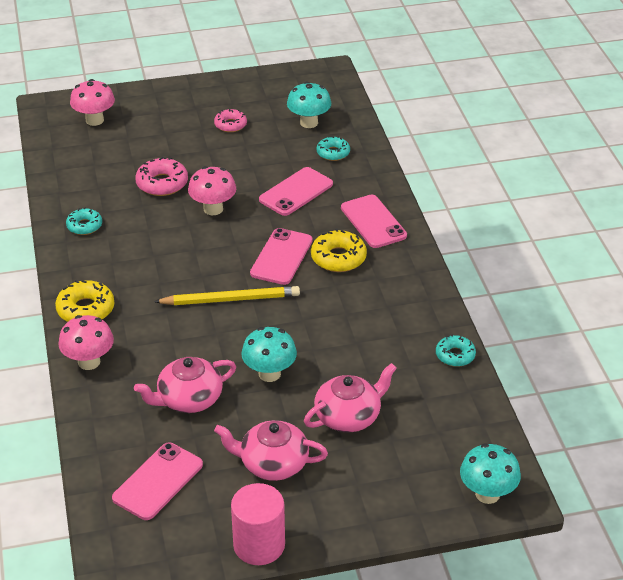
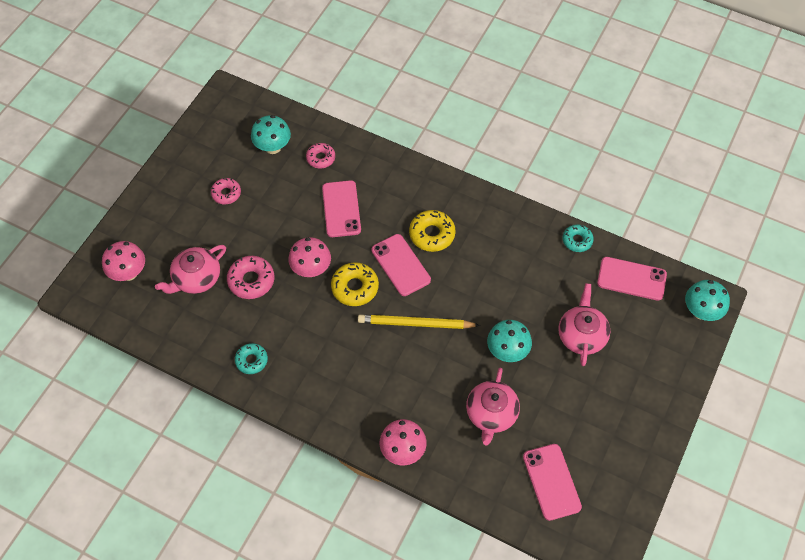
camera: 50 degrees left, 20 degrees up
yellow donut [55,280,114,322] -> yellow donut moved to [331,262,379,306]
yellow pencil [154,286,300,305] -> yellow pencil turned 120 degrees counterclockwise [358,315,480,329]
pink teapot [214,420,328,481] -> pink teapot moved to [155,245,226,294]
pink cylinder [231,483,285,565] -> none
turquoise donut [317,136,350,161] -> pink donut [306,143,335,169]
pink phone [341,195,407,248] -> pink phone moved to [597,257,667,301]

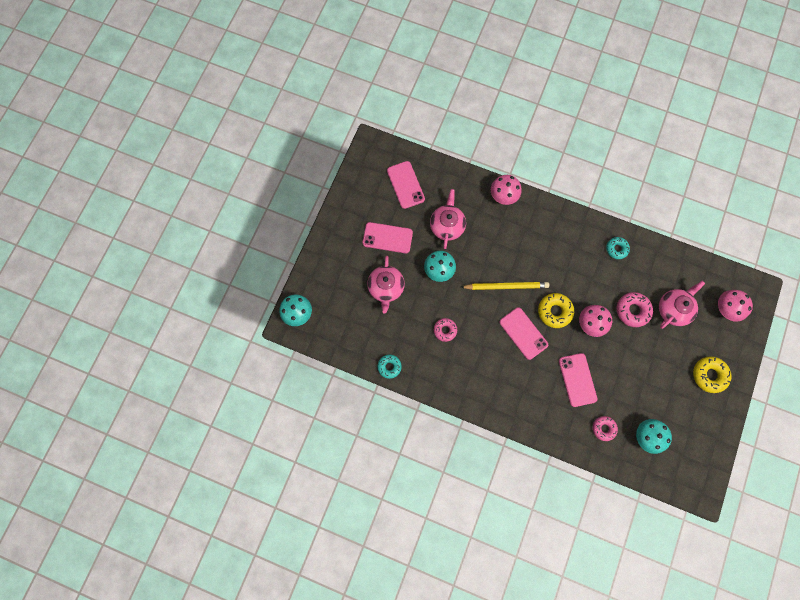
camera: 175 degrees right, 15 degrees up
pink donut [211,178,241,204] -> pink donut moved to [434,318,457,342]
yellow donut [409,210,456,252] -> yellow donut moved to [693,356,731,393]
pink phone [597,257,667,301] -> pink phone moved to [363,222,413,253]

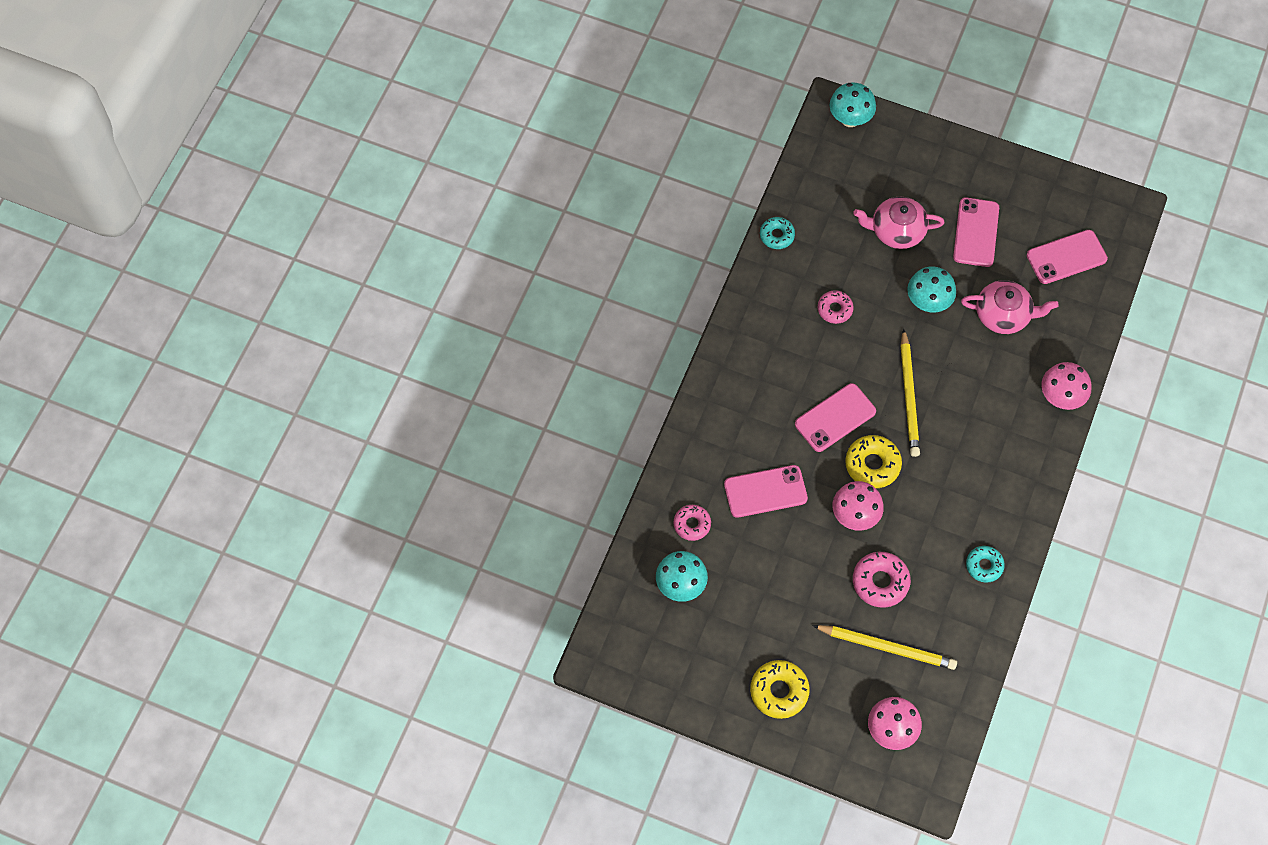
camera: 90 degrees right, 10 degrees down
pink teapot [659,281,705,329] -> yellow pencil [812,625,957,670]

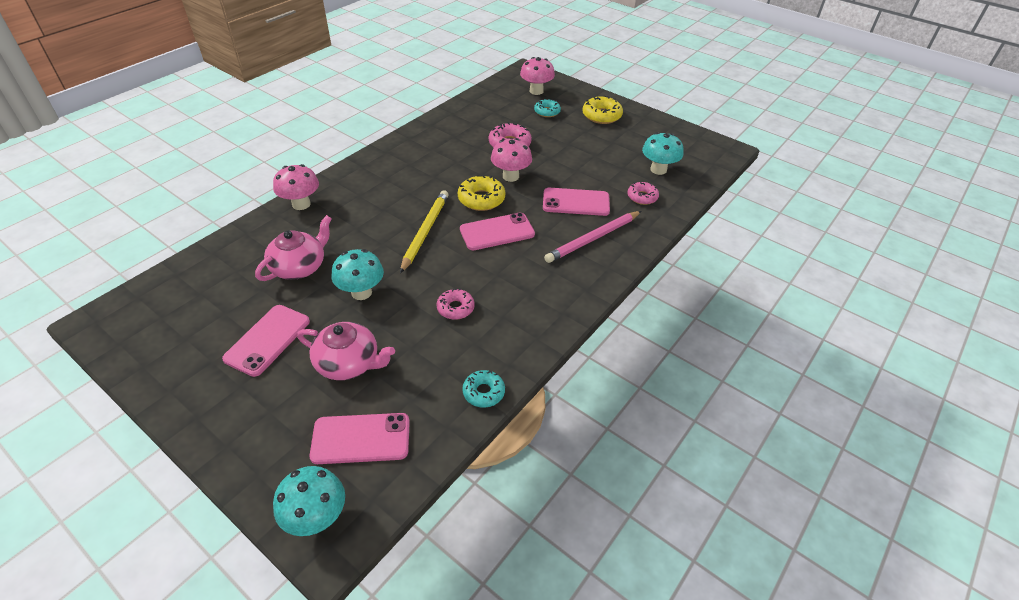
camera: 165 degrees left, 20 degrees down
yellow pencil [812,625,957,670] -> none
pink teapot [961,280,1059,334] -> pink teapot turned 105 degrees clockwise [255,215,332,281]
turquoise donut [966,546,1005,583] -> turquoise donut moved to [534,99,561,117]
pink phone [1027,230,1108,284] -> pink phone moved to [309,413,410,464]
none -> pink pencil [544,211,641,263]

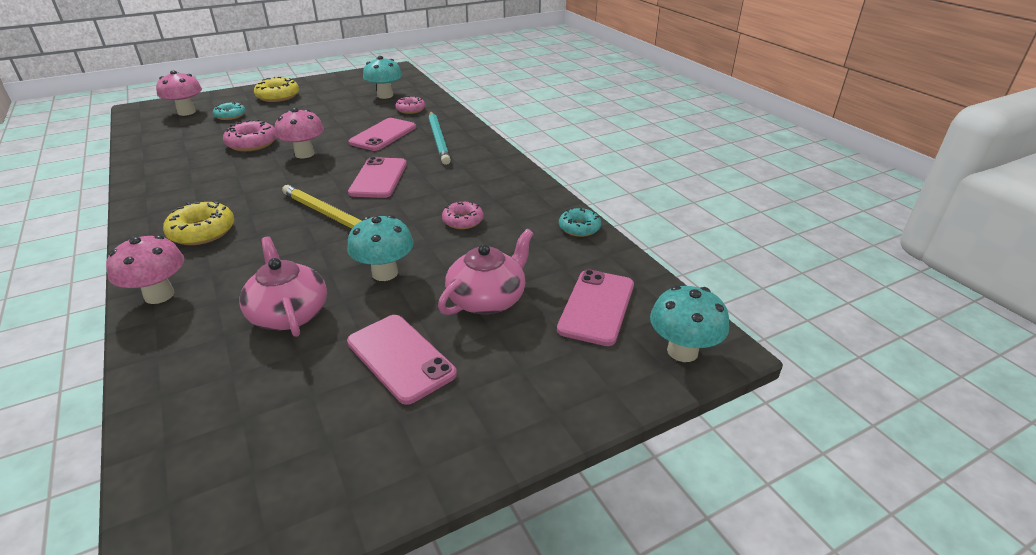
camera: 65 degrees left, 10 degrees down
yellow donut [458,175,505,211] -> yellow donut moved to [163,201,234,245]
pink pencil [544,211,641,263] -> turquoise pencil [429,112,451,165]

